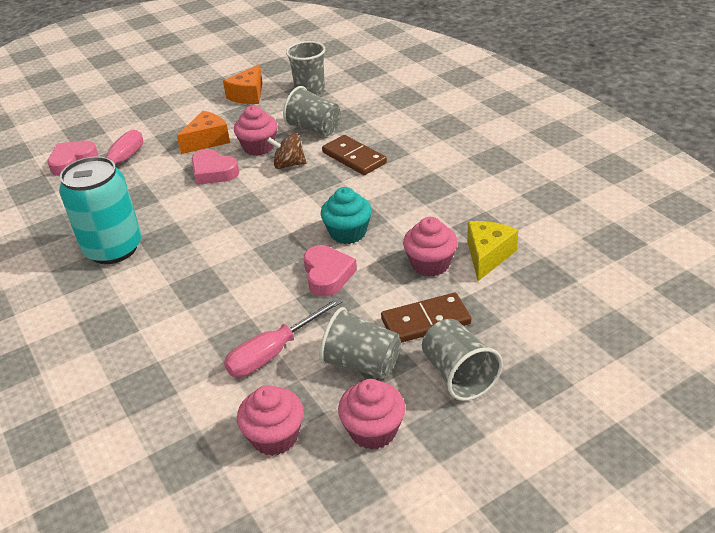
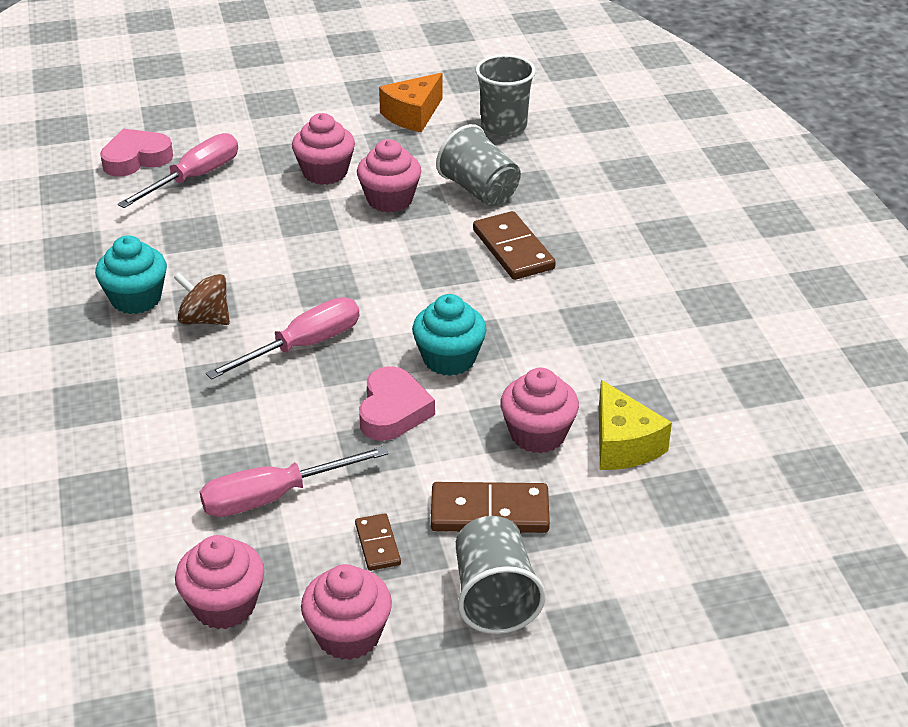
camera: 15 degrees right, 0 degrees up
turquoise can [59,156,142,264] -> turquoise cupcake [95,236,167,314]
orange cheese [177,111,230,154] -> pink cupcake [292,113,355,185]
pink heart [192,149,239,185] -> none
brown spinning top [267,133,306,169] -> brown spinning top moved to [174,273,230,325]
grey cup [320,307,401,379] -> brown domino [355,513,401,571]
yellow cheese [467,221,518,281] -> yellow cheese turned 120 degrees clockwise [599,380,672,470]
none -> pink screwdriver [206,297,359,380]

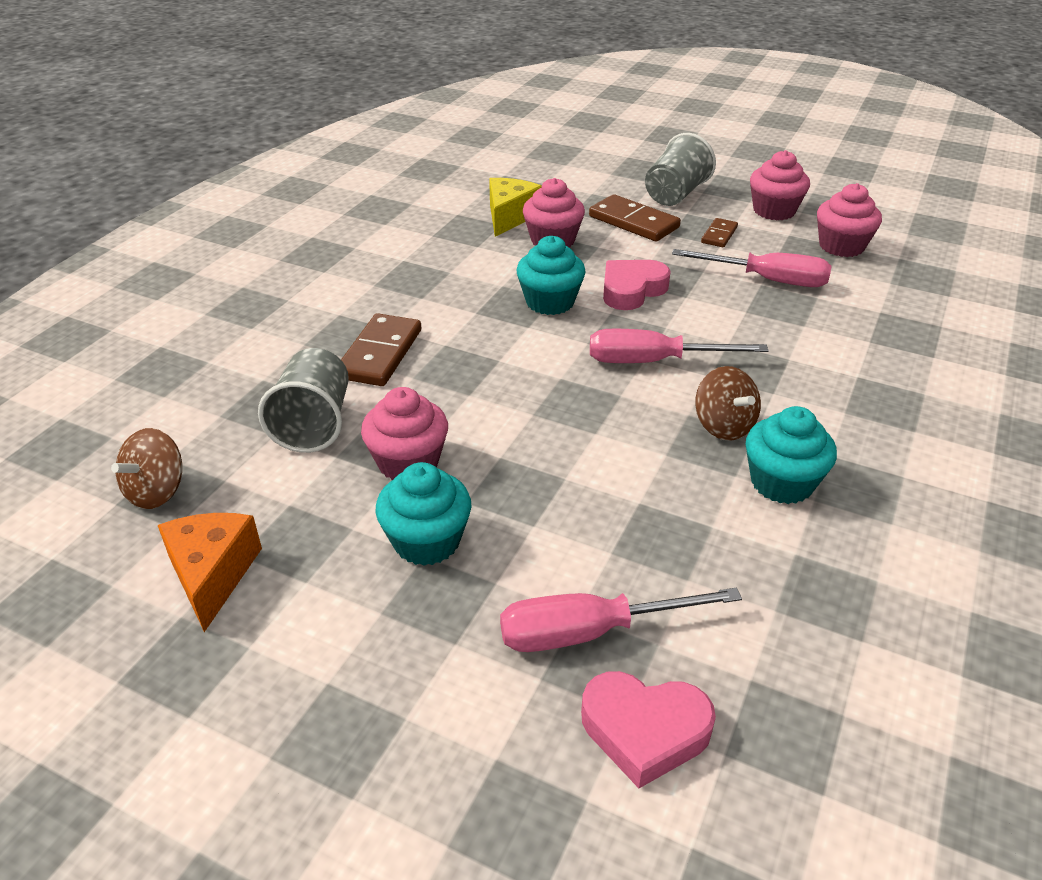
camera: 140 degrees left, 0 degrees up
pink cupcake [292,113,355,185] -> turquoise cupcake [376,462,472,566]
orange cheese [379,73,443,133] -> orange cheese turned 90 degrees counterclockwise [158,513,262,632]
grey cup [476,54,536,136] -> brown spinning top [111,428,182,509]

